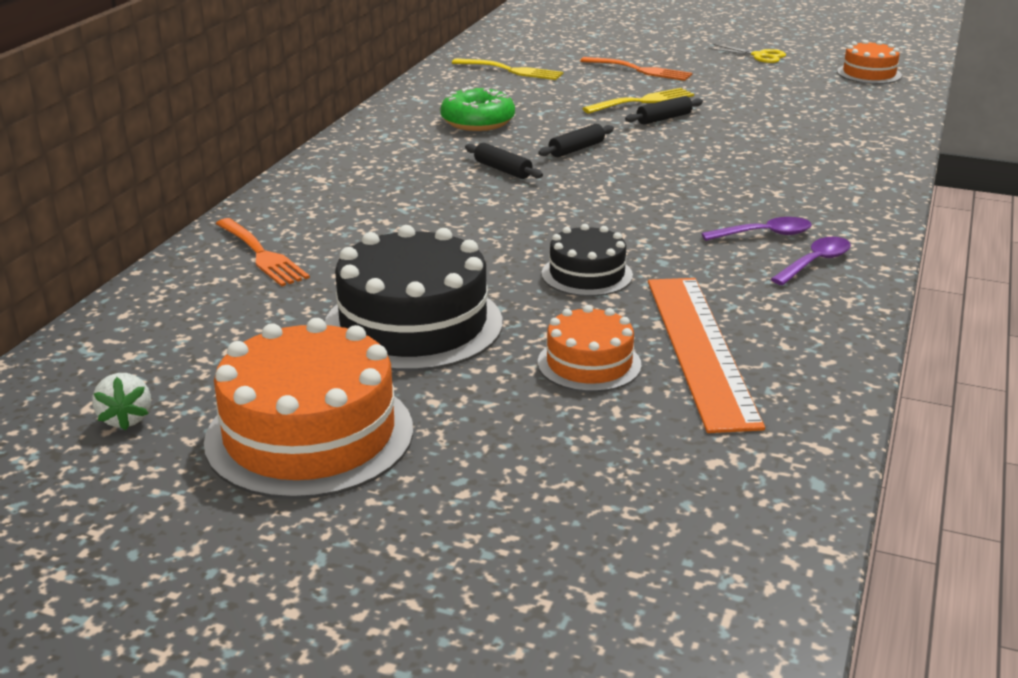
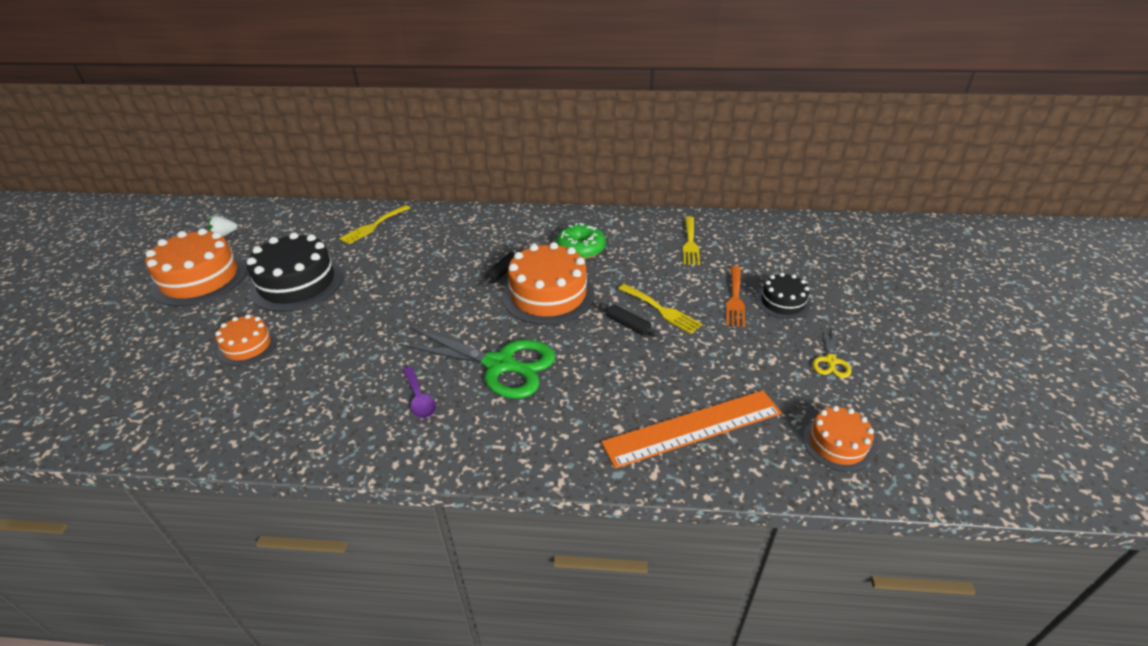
camera: 75 degrees right, 10 degrees up
orange fork [216,218,310,286] -> yellow fork [339,205,410,244]
black rolling pin [538,124,614,157] -> orange cake [502,242,595,325]
black cake [542,224,633,296] -> black cake moved to [756,273,810,319]
orange ruler [648,278,765,433] -> orange ruler moved to [601,390,782,469]
purple spoon [771,237,851,285] -> none
none -> green scissors [398,328,555,399]

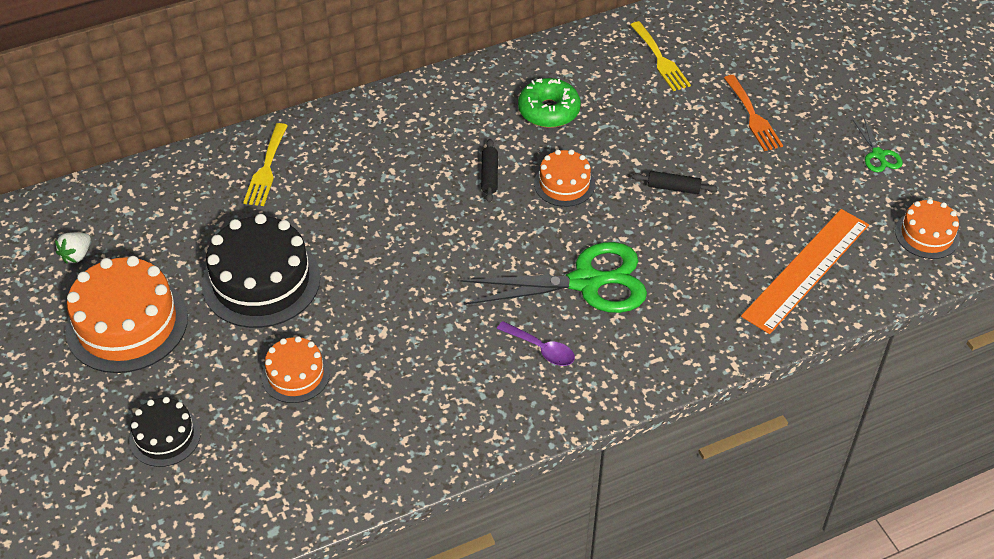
camera: 30 degrees left, 10 degrees up
orange cake [502,242,595,325] -> orange cake [534,149,595,207], size x0.55
yellow fork [618,284,702,334] -> none
black cake [756,273,810,319] -> black cake moved to [129,397,201,467]
yellow scissors [813,327,851,378] -> green scissors [853,117,903,172]

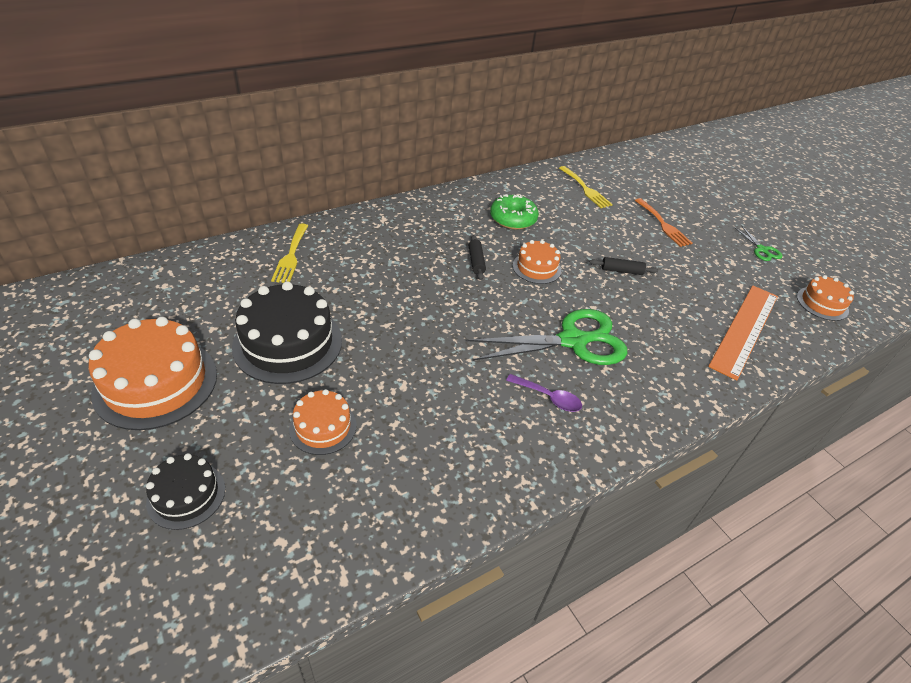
camera: 10 degrees left, 5 degrees down
white strawberry [55,232,91,264] -> none

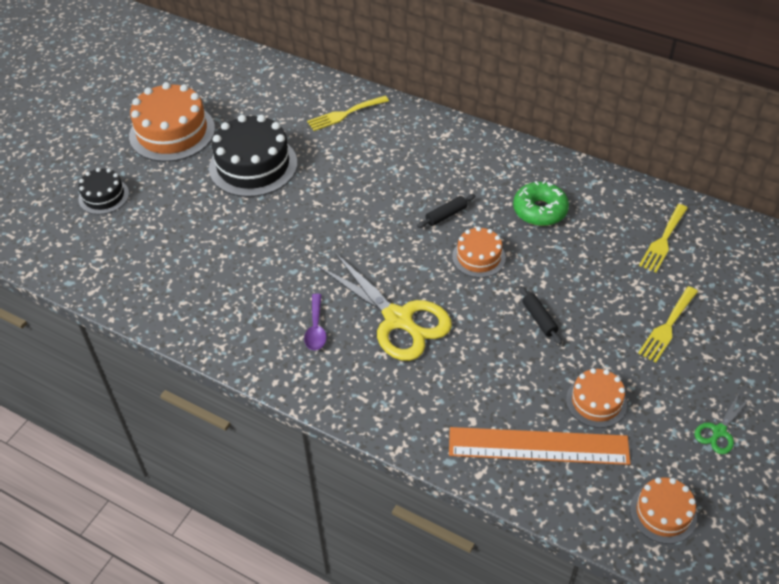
camera: 65 degrees right, 5 degrees up
orange cake [289,389,357,455] -> orange cake moved to [566,368,627,428]
green scissors [467,309,627,365] -> yellow scissors [318,253,452,361]
orange fork [635,198,692,247] -> yellow fork [638,286,698,362]

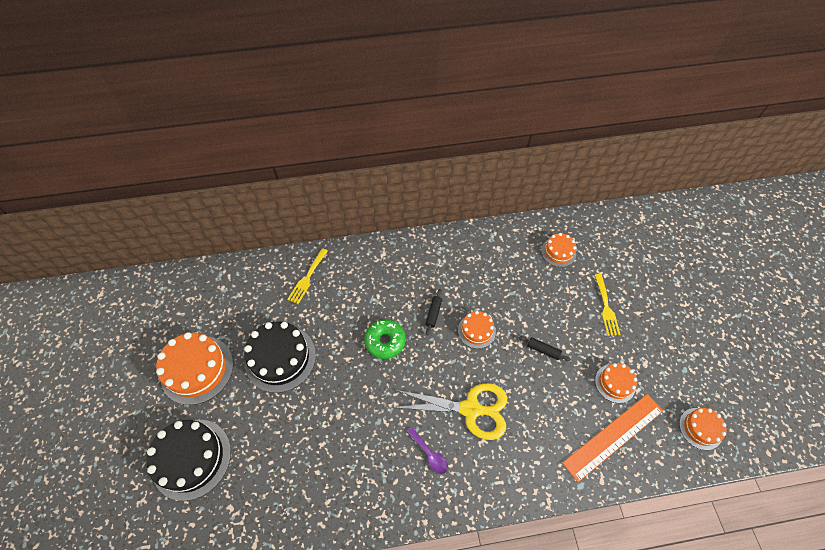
camera: 40 degrees left, 10 degrees up
black cake [78,168,129,214] -> black cake [146,420,231,501], size x1.81
green donut [513,180,569,226] -> green donut moved to [364,319,406,359]
yellow fork [639,204,688,272] -> orange cake [541,233,576,267]
green scissors [694,394,749,454] -> none

